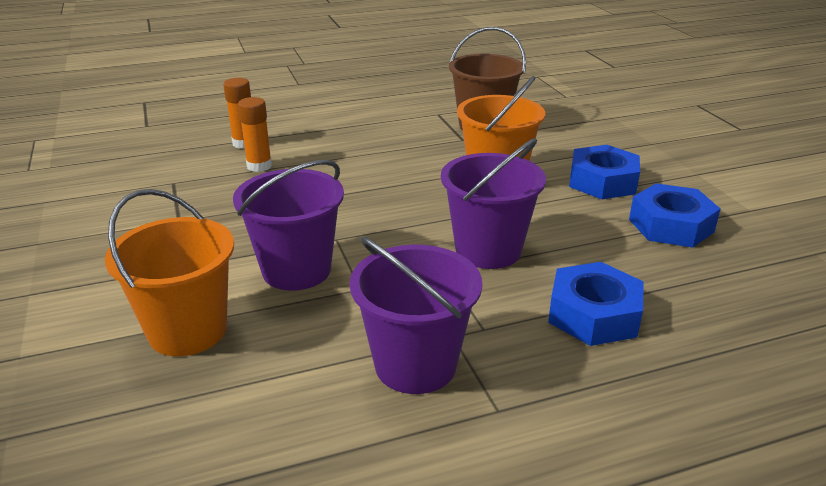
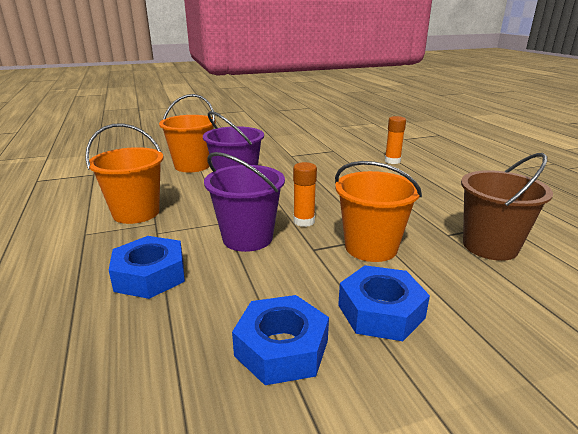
camera: 90 degrees right, 5 degrees down
orange glue stick [238,97,272,172] -> orange glue stick moved to [293,162,317,227]
purple bucket [350,237,482,394] -> orange bucket [85,123,164,224]

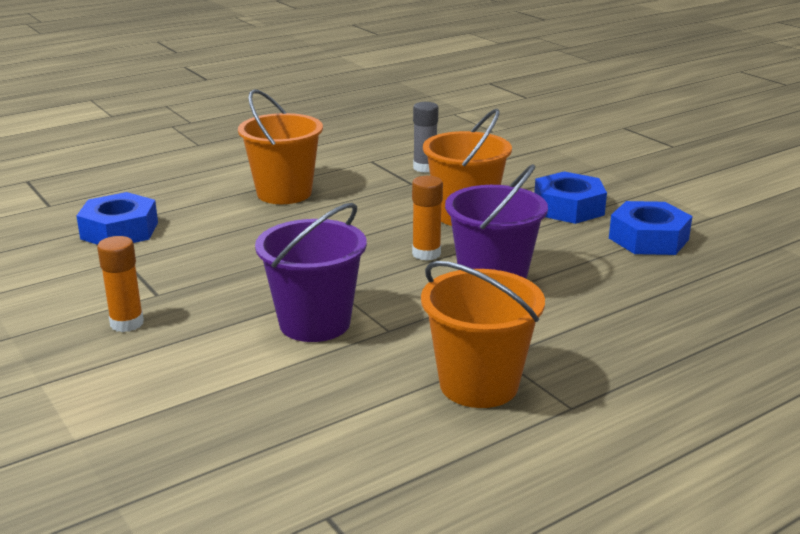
camera: 105 degrees left, 0 degrees up
blue nut [109,236,185,299] -> blue nut moved to [76,192,158,245]
orange bucket [159,94,216,172] -> orange bucket moved to [238,89,323,204]
orange glue stick [385,116,406,164] -> orange glue stick moved to [97,236,144,332]
brown bucket [461,153,553,261] -> grey glue stick [413,102,438,173]

